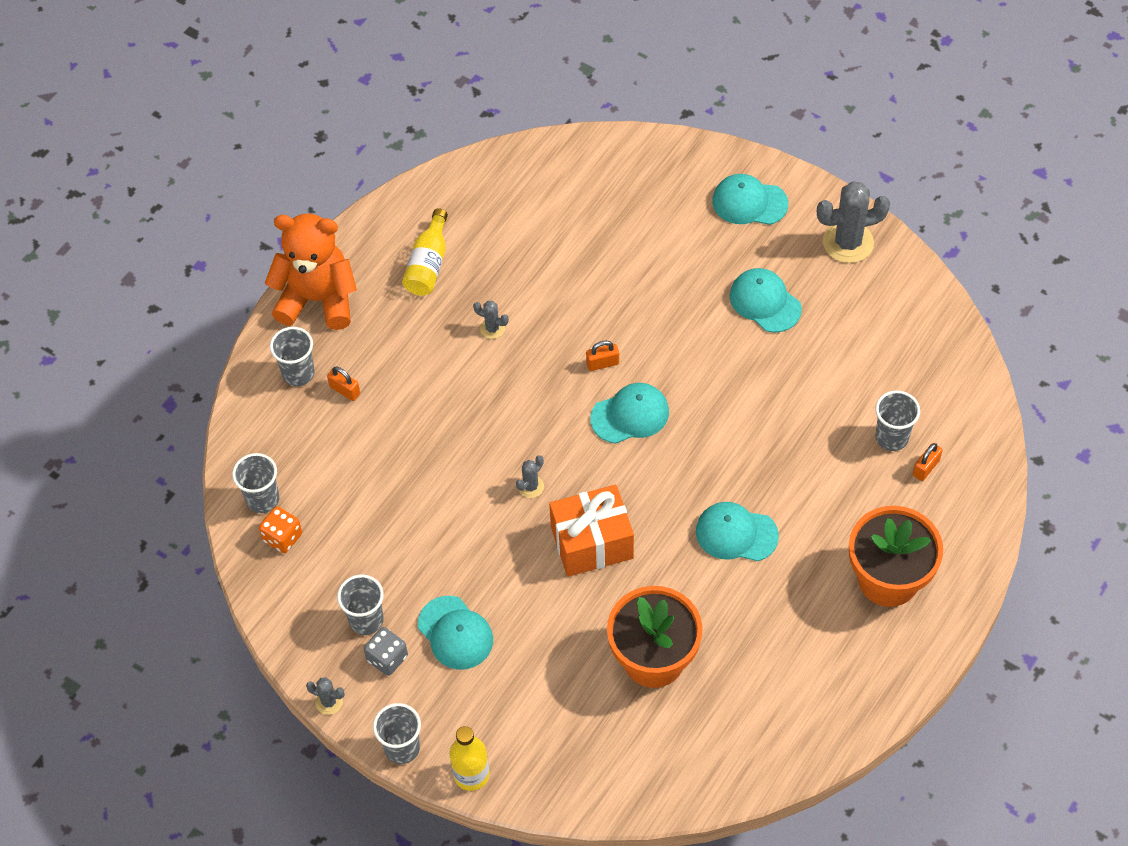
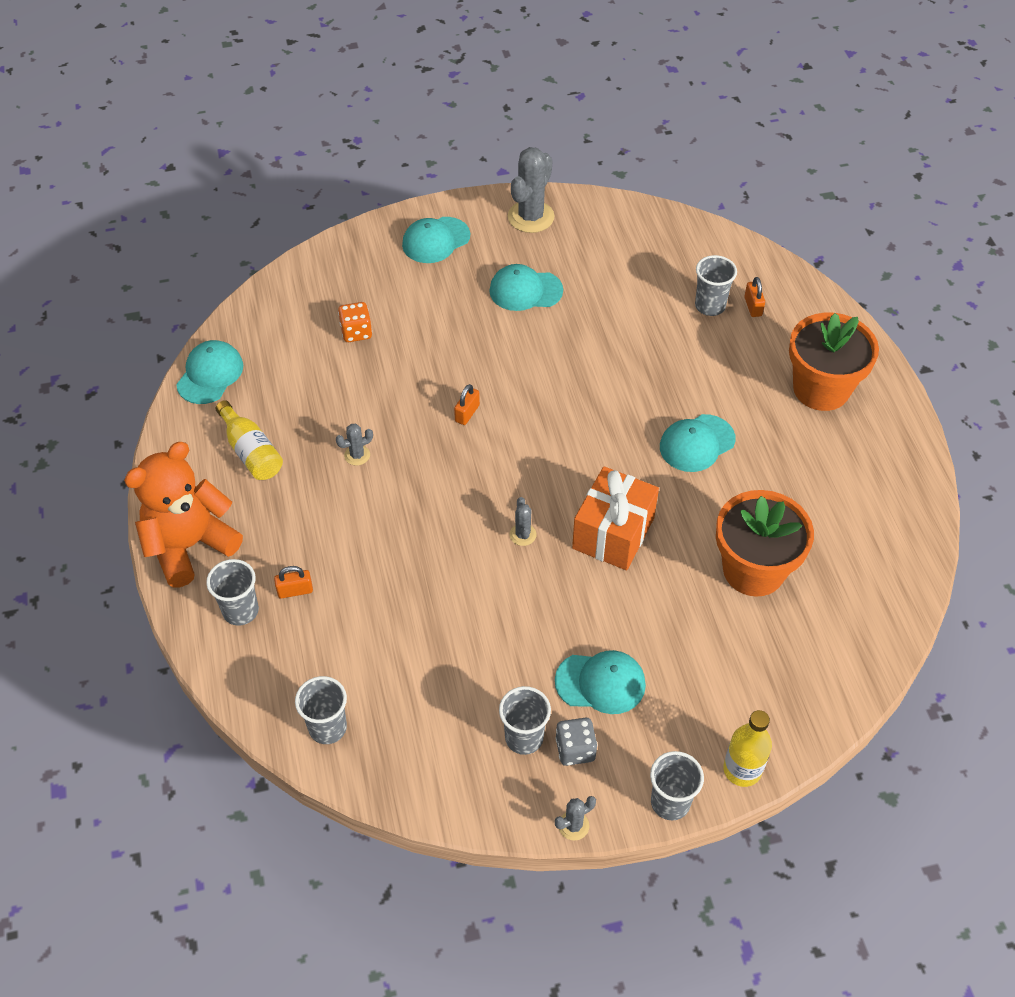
camera: 50 degrees left, 5 degrees down
orange dice [259,506,302,553] -> orange dice moved to [338,302,372,342]
turquoise cap [590,383,669,444] -> turquoise cap moved to [176,340,243,404]

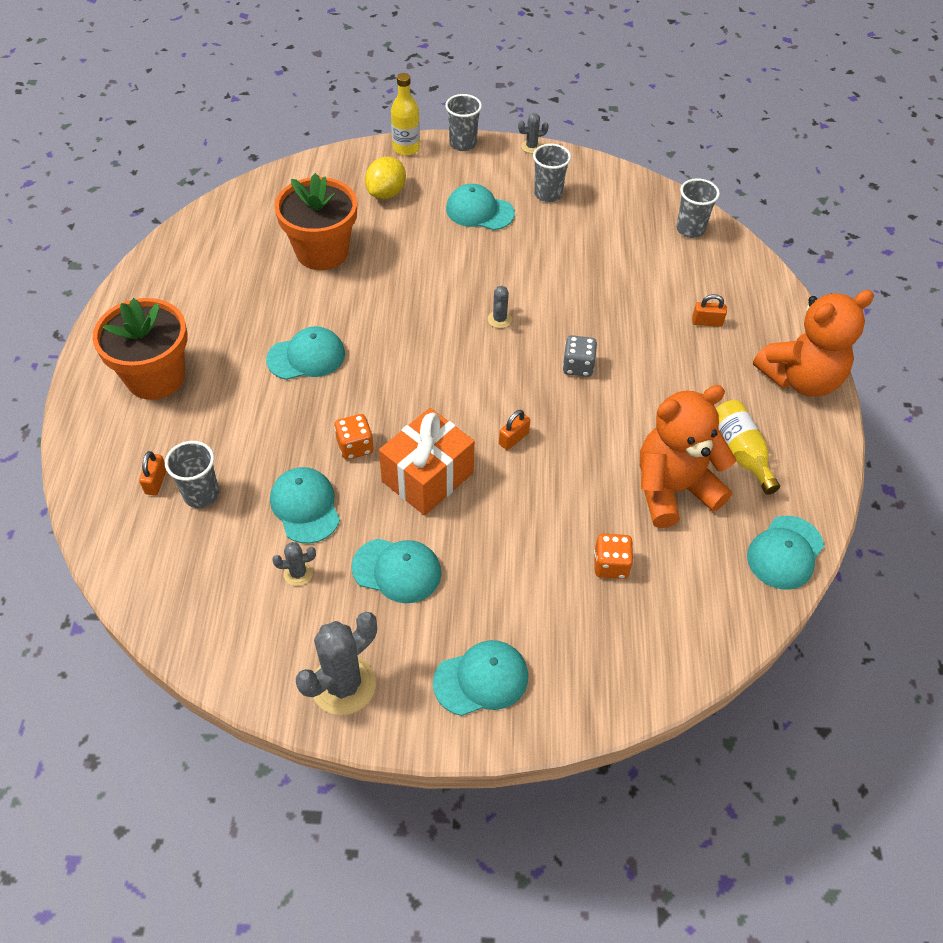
camera: 165 degrees left, 0 degrees up
grey cup [206,559,259,626] -> none
grey cactus [336,424,373,466] -> grey cactus moved to [272,542,316,586]
grey dice [555,718,597,766] -> grey dice moved to [563,335,597,377]
orange gift [572,466,659,570] -> orange gift moved to [379,408,475,516]
none -> turquoise cap [270,467,340,544]
none -> orange dice [334,414,374,460]
none -> yellow lemon [365,157,406,199]
none -> orange teddy bear [640,385,736,528]

